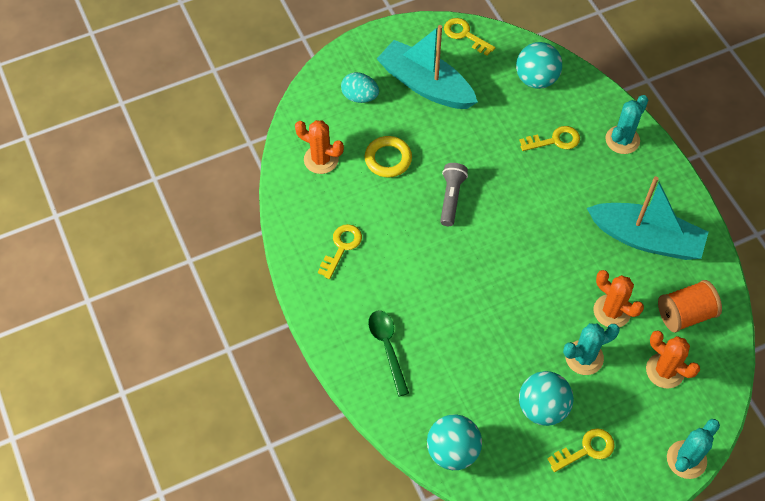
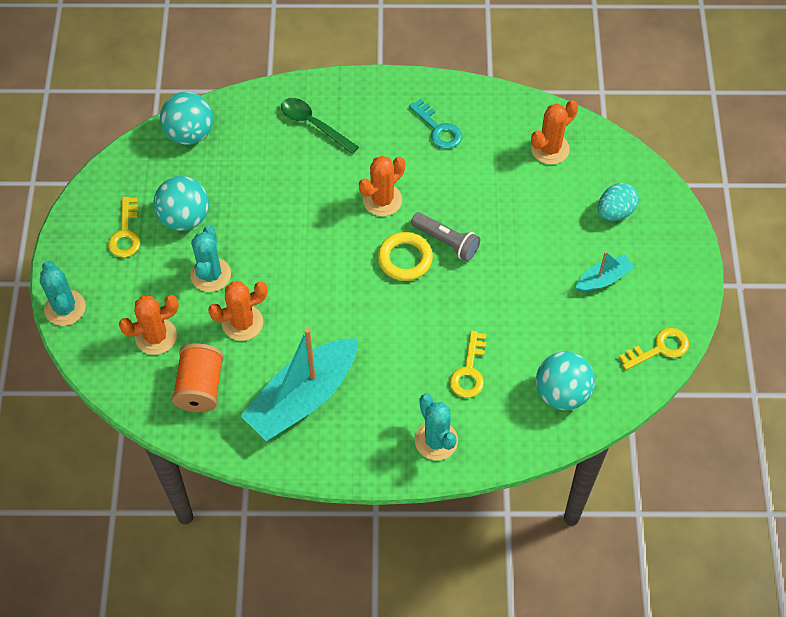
camera: 115 degrees right, 0 degrees up
yellow key [318,224,362,279] -> turquoise key [409,99,462,149]
yellow ring [365,136,412,177] -> yellow ring moved to [378,232,433,281]
green spoon [368,310,409,397] -> green spoon turned 150 degrees counterclockwise [281,98,359,154]
turquoise boat [377,25,478,109] -> turquoise boat [576,251,635,292], size x0.48
none -> orange cactus [359,156,405,216]

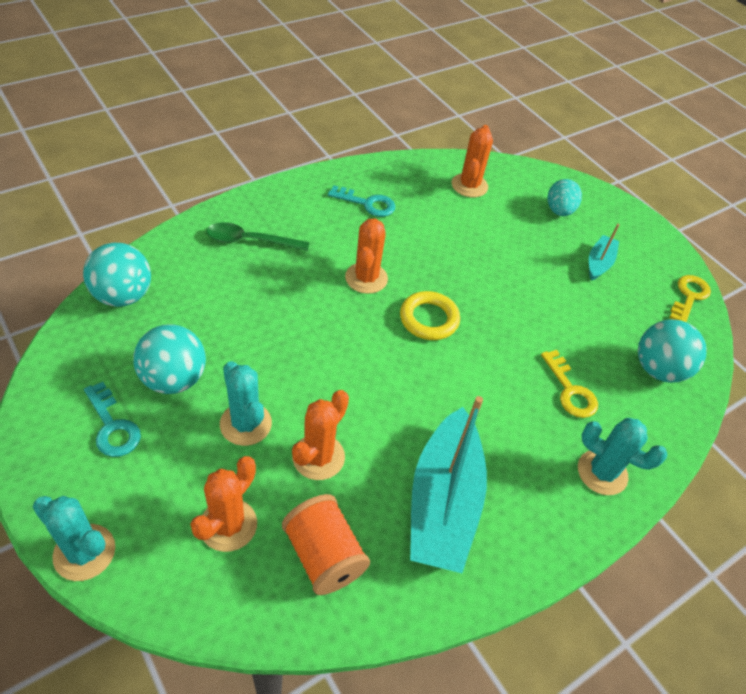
camera: 40 degrees left, 10 degrees down
yellow key [108,197,141,258] -> turquoise key [84,382,141,457]
grey flashlight [411,212,480,261] -> none

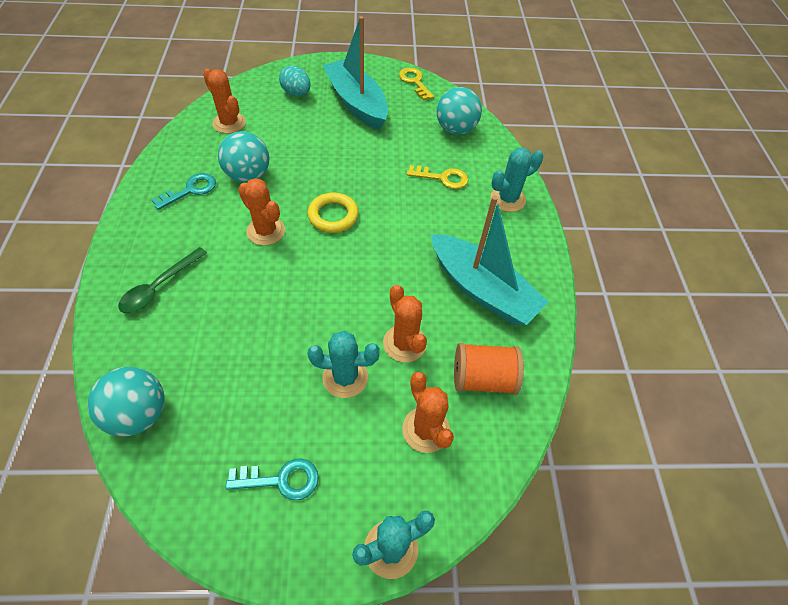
camera: 55 degrees left, 5 degrees up
turquoise ball [133,324,206,394] -> turquoise ball moved to [218,131,269,183]
turquoise boat [589,224,619,281] -> turquoise boat [323,16,388,130], size x2.07

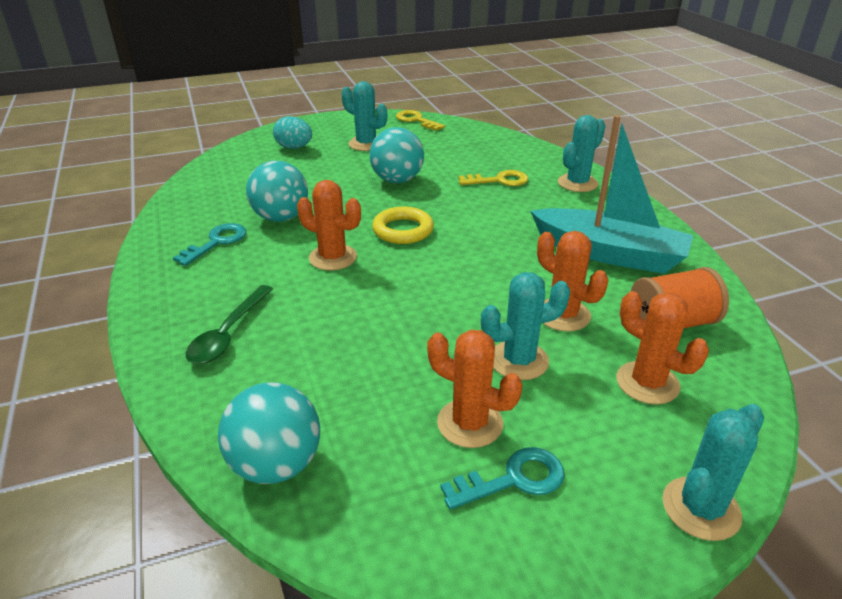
camera: 15 degrees left, 20 degrees down
orange cactus [203,68,246,134] -> orange cactus moved to [427,330,523,448]
turquoise boat [323,16,388,130] -> turquoise cactus [341,81,387,151]
turquoise ball [437,87,482,135] -> turquoise ball moved to [369,127,424,183]

